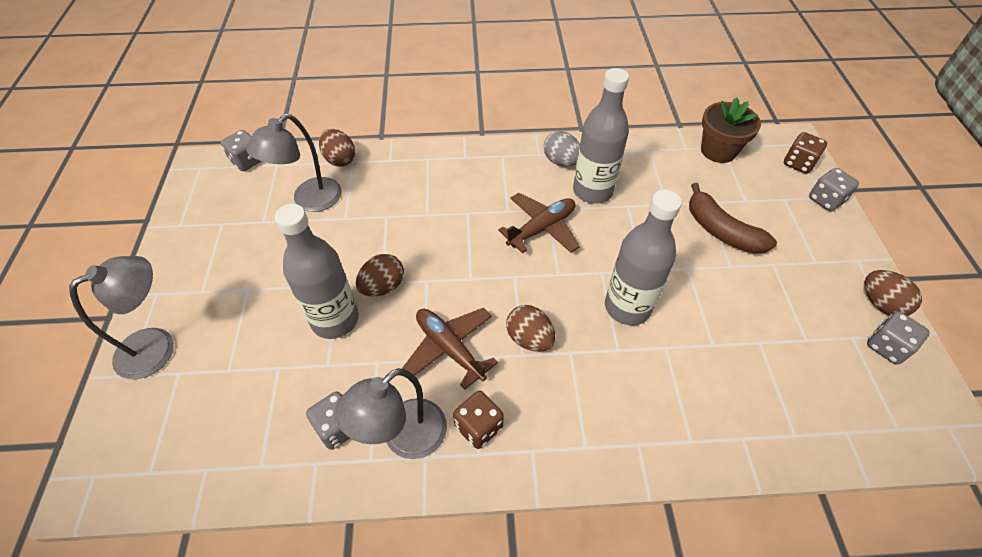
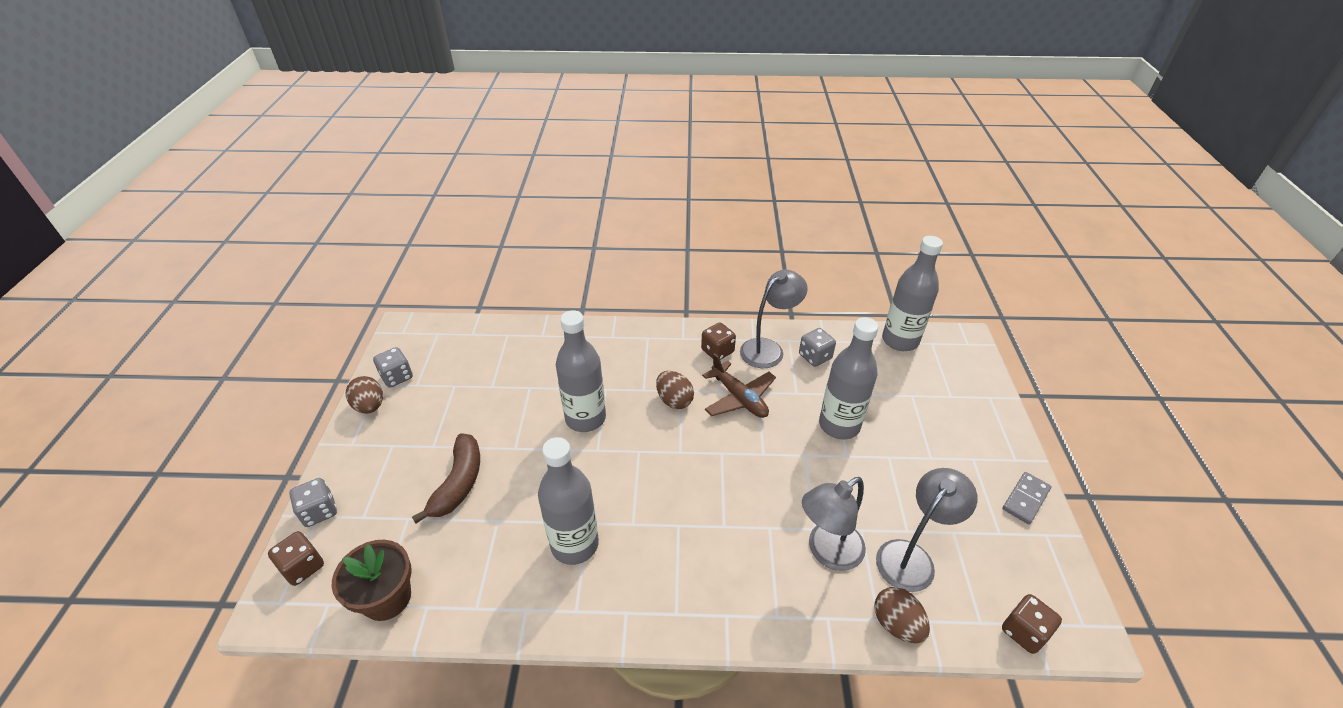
camera: 175 degrees left, 10 degrees down
grey lamp [69,256,174,379] -> grey lamp moved to [802,477,866,571]
grey dice [221,130,262,171] -> brown dice [1002,594,1062,654]
brown egg [356,254,404,296] -> none
brown plane [498,193,580,253] -> none
grey egg [544,131,580,167] -> none
brown banana [689,183,777,254] -> brown banana turned 45 degrees clockwise [412,433,480,524]
none -> grey bottle [882,236,943,351]
none -> grey domino [1002,472,1051,524]

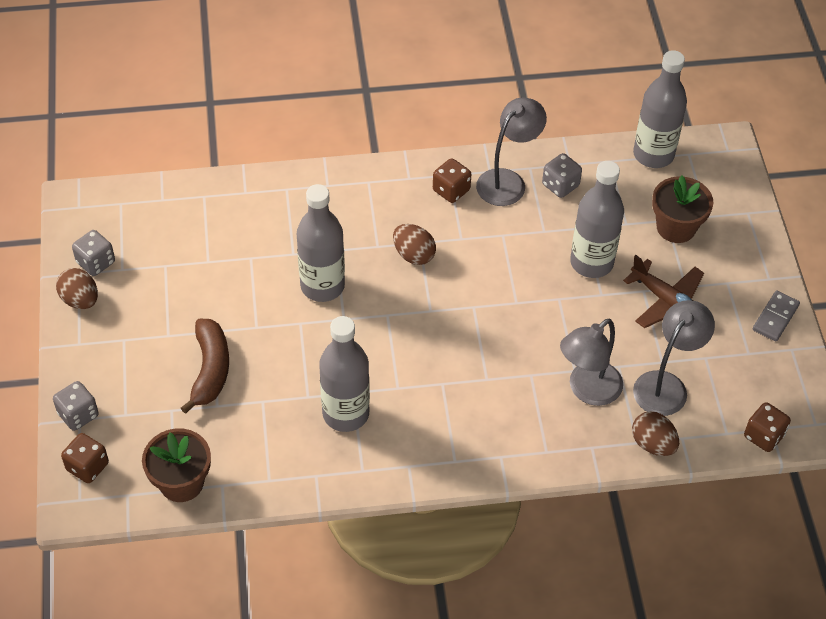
camera: 10 degrees left, 10 degrees up
brown plane [702,353,776,418] -> brown plane moved to [623,255,704,328]
none -> brown flower pot [652,175,713,243]

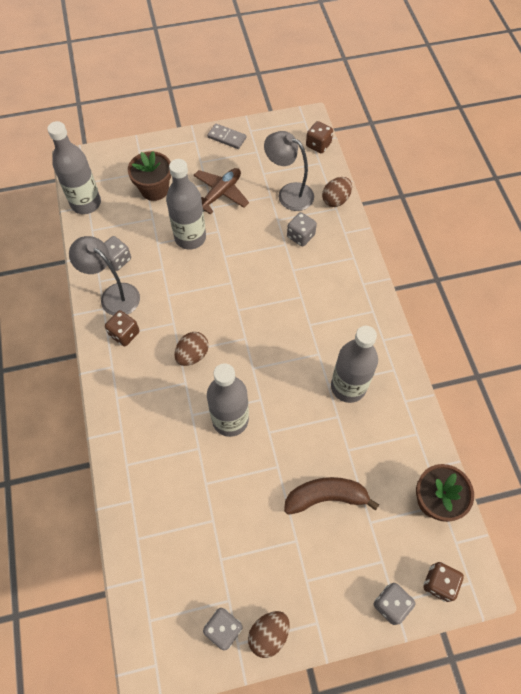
camera: 95 degrees left, 10 degrees up
grey lamp [560,319,623,406] -> grey dice [287,212,317,247]

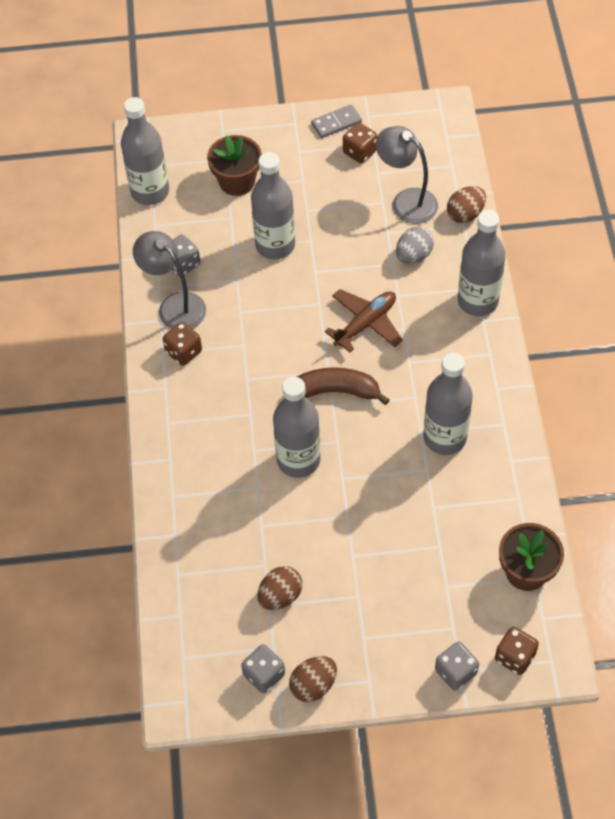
camera: 10 degrees right, 5 degrees down
brown egg [175,332,209,366] -> brown egg moved to [257,566,302,610]
brown plane [193,168,249,215] -> brown plane moved to [325,289,403,352]
grey domino [207,123,247,149] -> grey domino turned 60 degrees counterclockwise [311,104,362,138]
brown banana [284,477,379,515] -> brown banana moved to [296,367,390,405]
grey dice [287,212,317,247] -> grey egg [396,226,434,264]
brown dice [306,121,333,153] -> brown dice moved to [343,123,377,163]
none -> grey bottle [458,210,506,316]

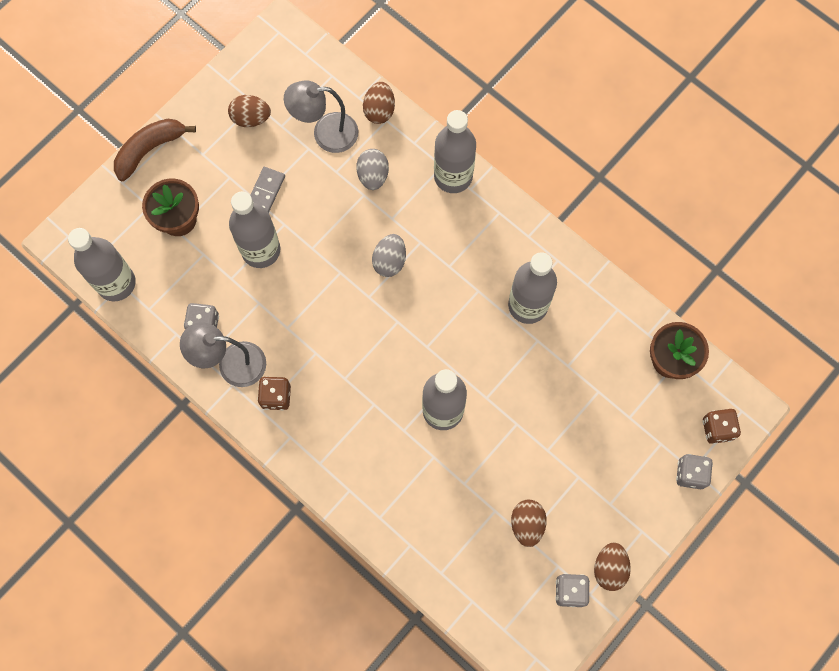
camera: 45 degrees left, 15 degrees up
brown banana [296,367,390,405] -> brown banana moved to [114,119,196,181]
grey domino [311,104,362,138] -> grey domino moved to [250,167,285,213]
brown plane [325,289,403,352] -> grey egg [372,234,406,277]
brown dice [343,123,377,163] -> brown egg [228,95,271,127]

